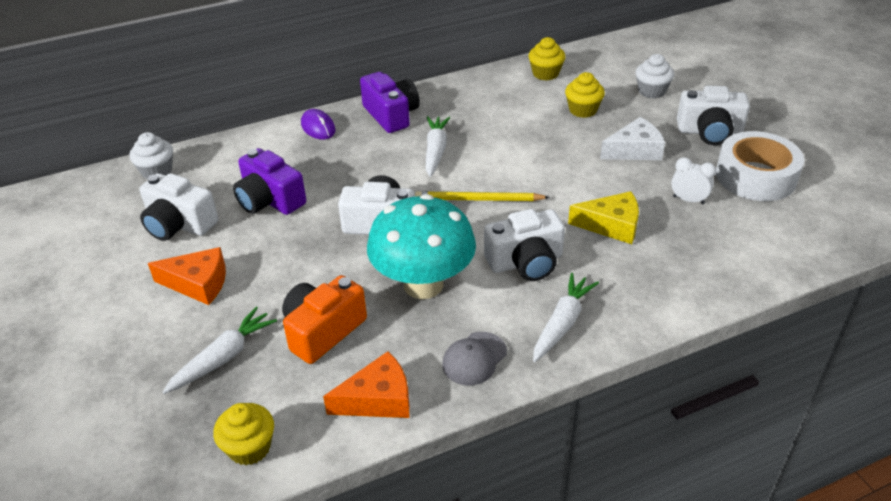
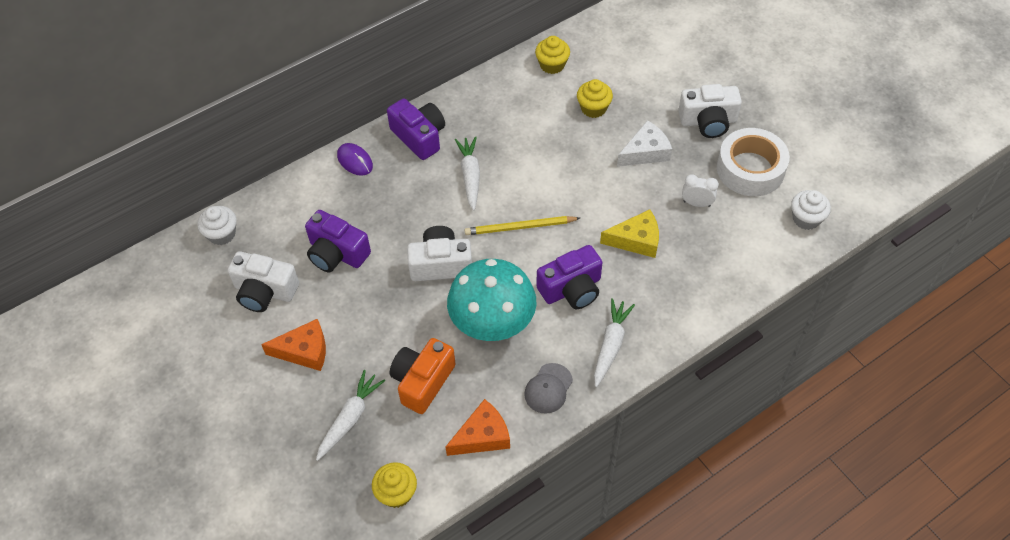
camera: 10 degrees left, 15 degrees up
white camera [484,209,565,281] -> purple camera [537,245,603,309]
white cupcake [635,54,674,98] -> white cupcake moved to [791,190,831,230]

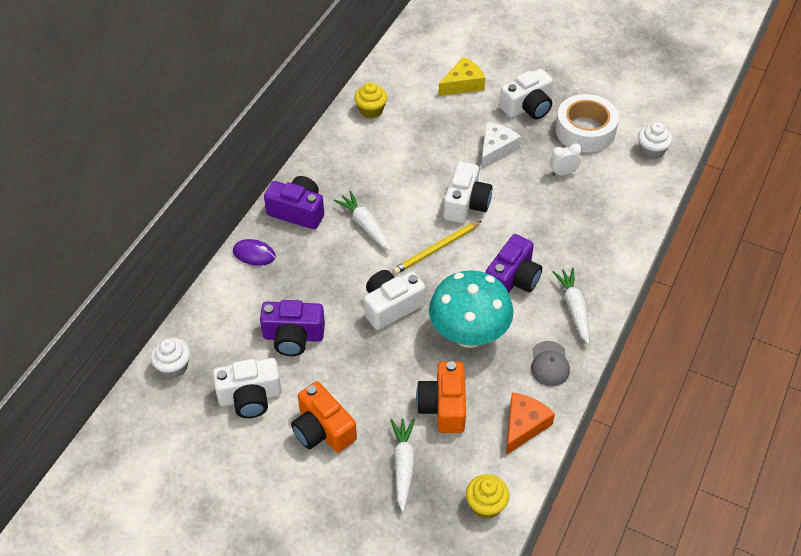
camera: 30 degrees left, 5 degrees down
orange cheese [261,319,326,371] -> orange camera [291,381,357,453]
yellow cupcake [577,79,613,118] -> none
yellow cheese [600,209,659,258] -> yellow cheese moved to [438,57,485,96]
none -> white camera [443,162,492,223]

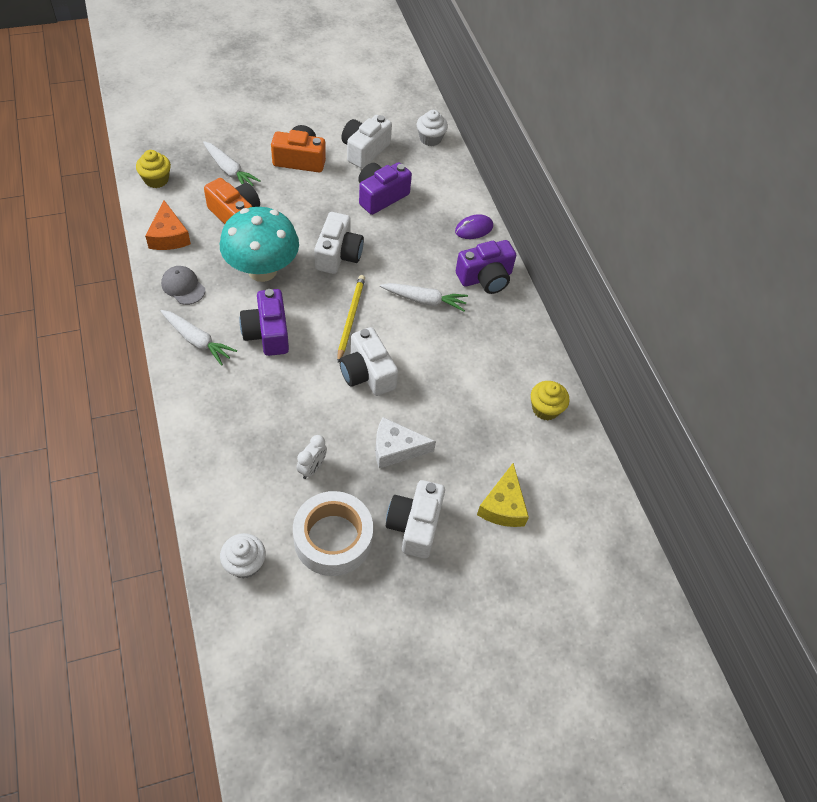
camera: 130 degrees right, 5 degrees up
white cheese [481,122,521,170] -> white cheese turned 105 degrees clockwise [375,417,436,468]

